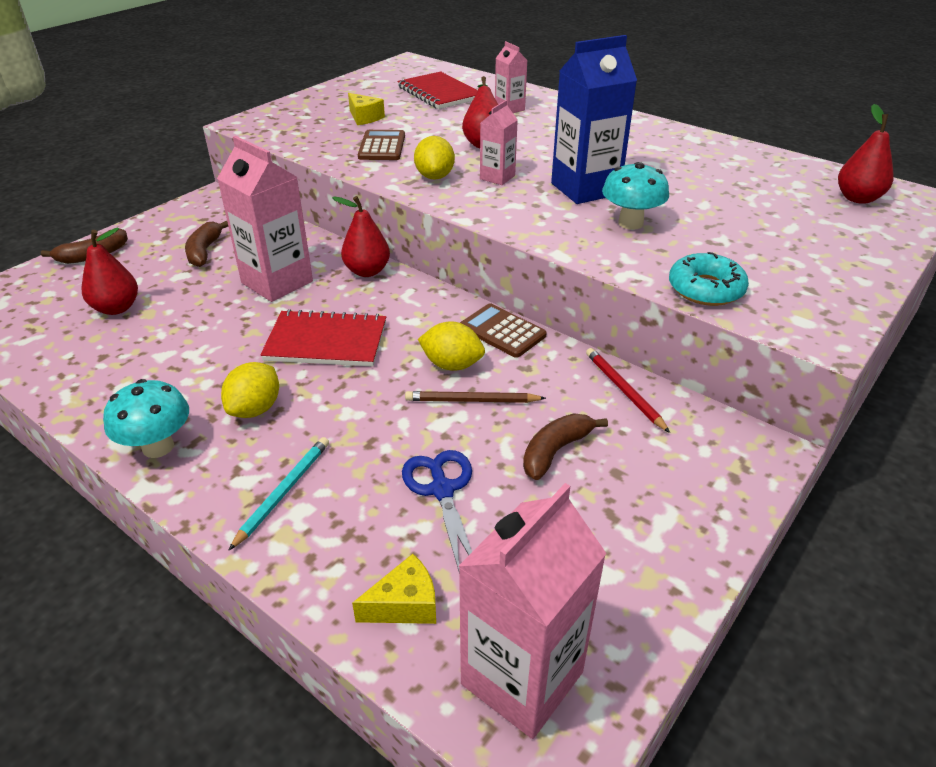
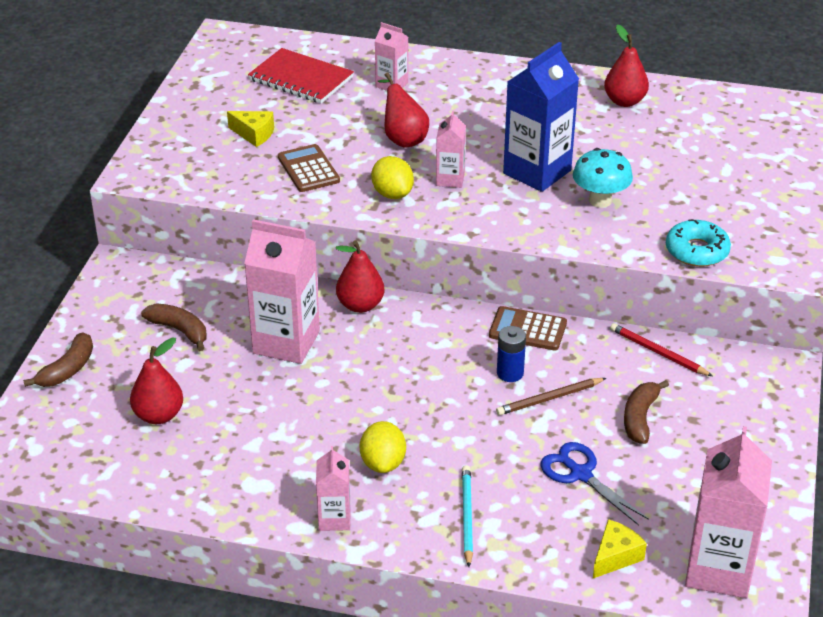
camera: 25 degrees left, 0 degrees up
turquoise mushroom [103,379,189,458] -> pink carton [316,446,350,531]
brown banana [185,221,228,267] -> brown banana turned 150 degrees clockwise [141,304,207,351]
red notebook [260,309,386,367] -> none
yellow lemon [418,321,485,371] -> blue battery [497,326,526,382]
red pear [838,104,894,204] -> red pear moved to [604,24,649,107]

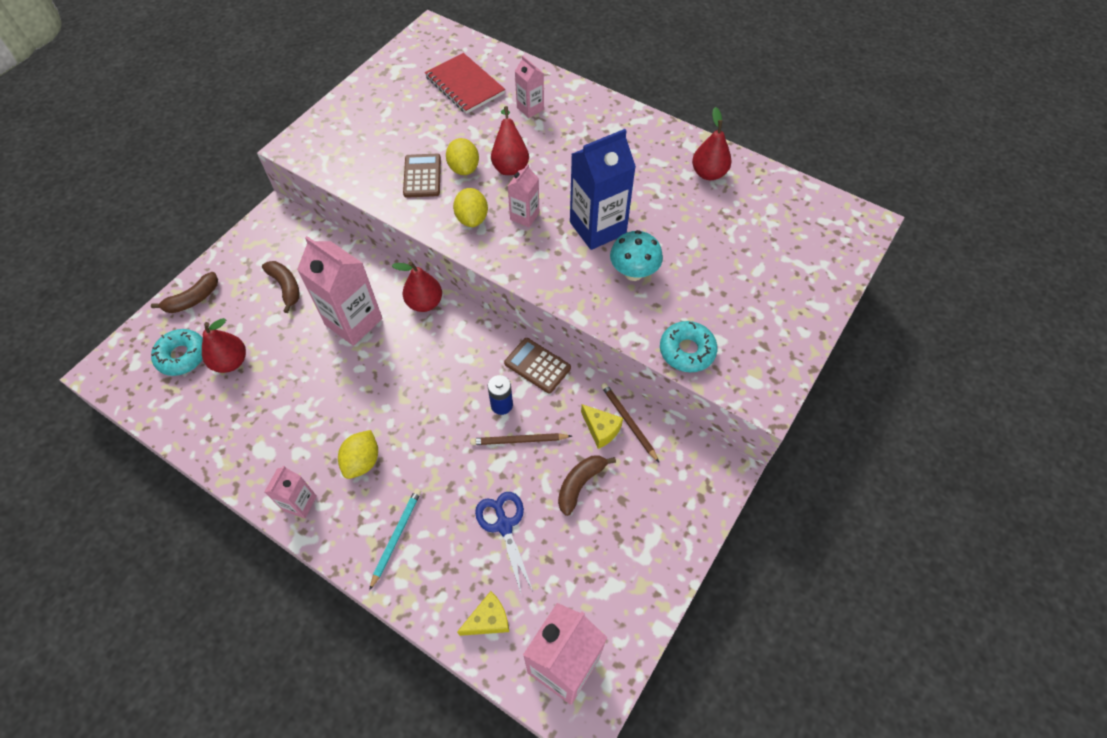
camera: 20 degrees right, 20 degrees up
yellow cheese [227,111,274,147] -> yellow cheese moved to [581,404,623,449]
red pencil [610,323,712,376] -> brown pencil [601,383,659,462]
none -> turquoise donut [151,329,203,376]
none -> yellow lemon [446,138,479,175]

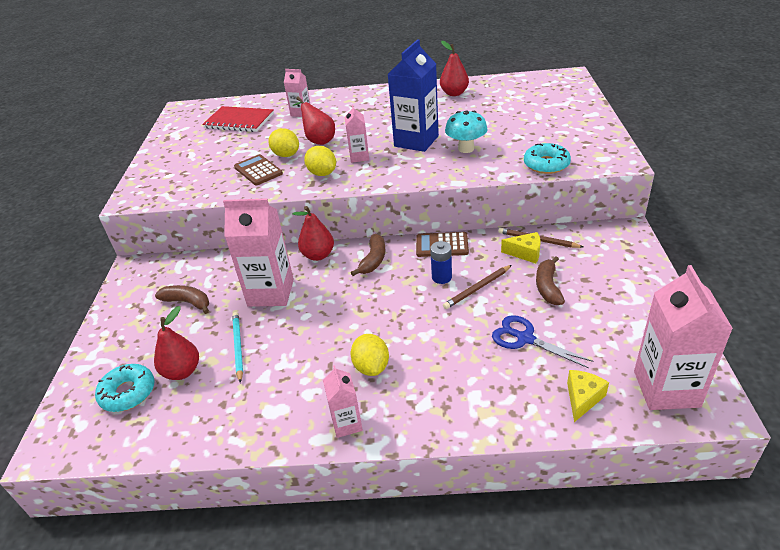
camera: 30 degrees left, 20 degrees down
brown banana [151,272,218,313] -> brown banana moved to [351,234,386,276]
turquoise pencil [369,488,421,591] -> turquoise pencil moved to [232,312,243,383]

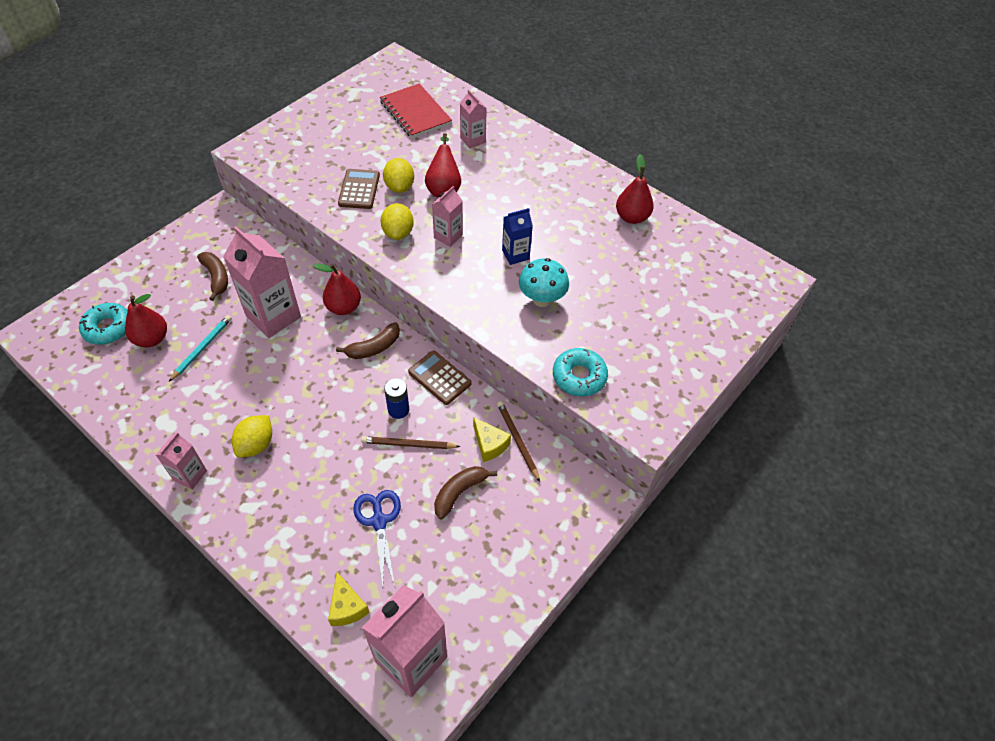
camera: 35 degrees right, 15 degrees up
blue carton [388,39,439,152] -> blue carton [502,208,533,265], size x0.53
yellow cheese [567,370,609,422] -> yellow cheese turned 90 degrees clockwise [328,572,370,626]

